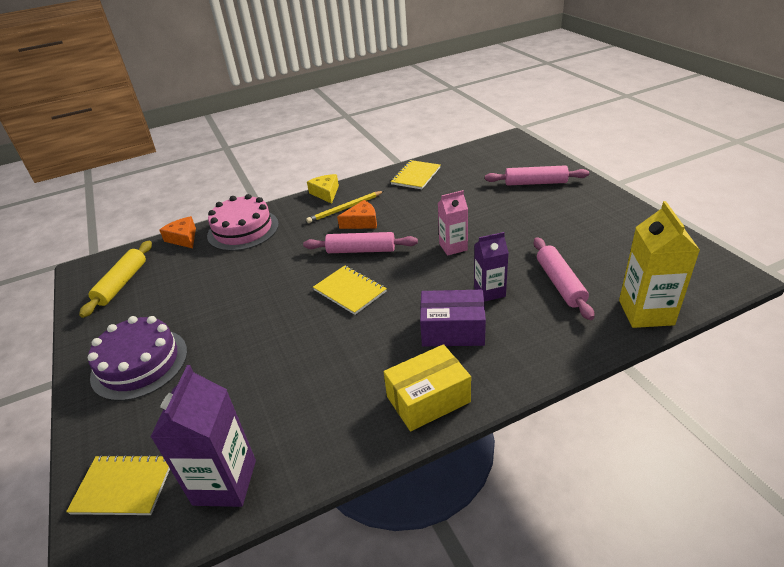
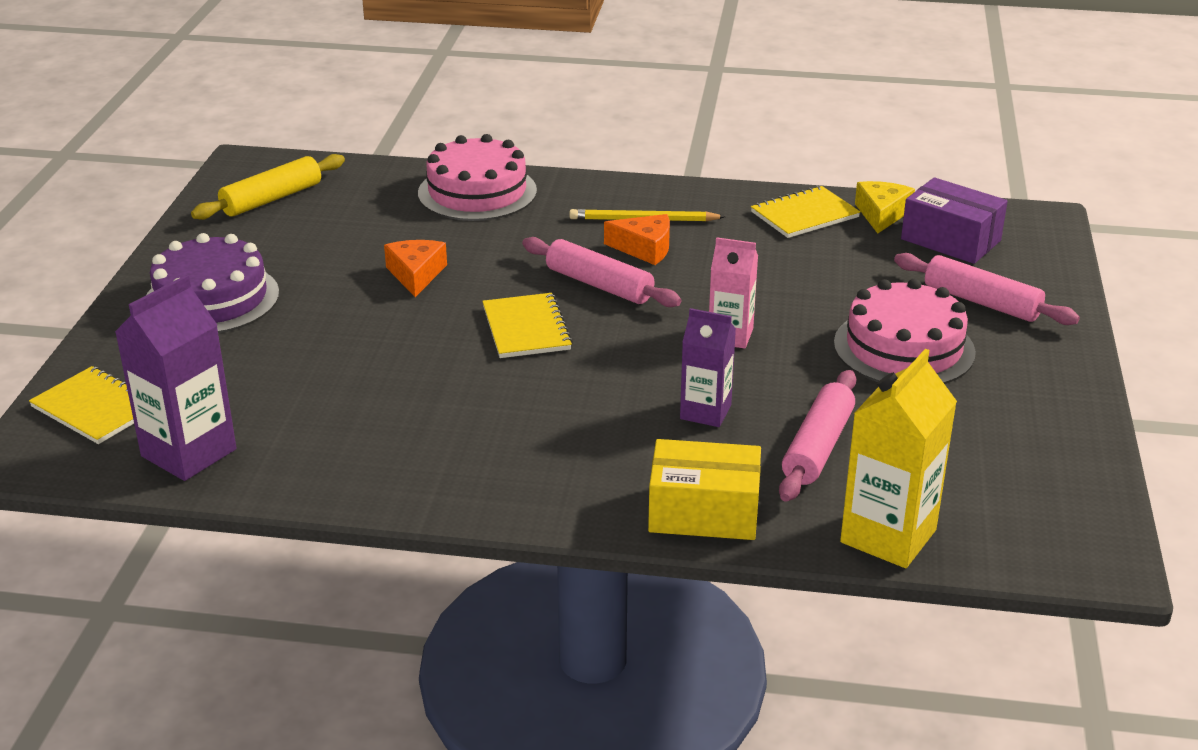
camera: 30 degrees right, 5 degrees down
orange cheese [159,216,196,248] -> orange cheese moved to [384,240,447,297]
yellow cheese [307,174,339,204] -> yellow cheese moved to [855,181,915,234]
yellow box [384,344,471,431] -> yellow box moved to [648,439,761,540]
purple box [420,290,486,346] -> purple box moved to [901,177,1008,264]
none -> pink cake [834,279,976,384]

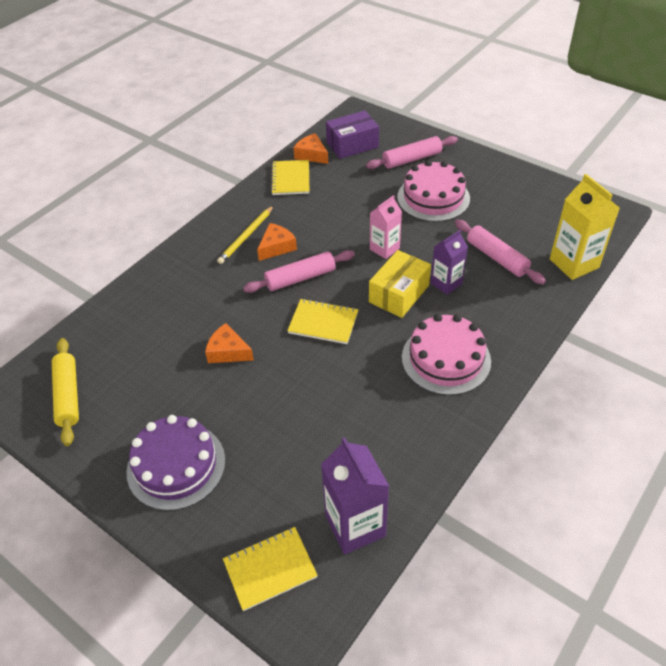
camera: 60 degrees left, 15 degrees up
pink cake [418,134,537,221] -> pink cake moved to [402,314,491,395]
yellow box [648,439,761,540] -> yellow box moved to [369,250,431,318]
yellow cheese [855,181,915,234] -> orange cheese [294,133,328,164]

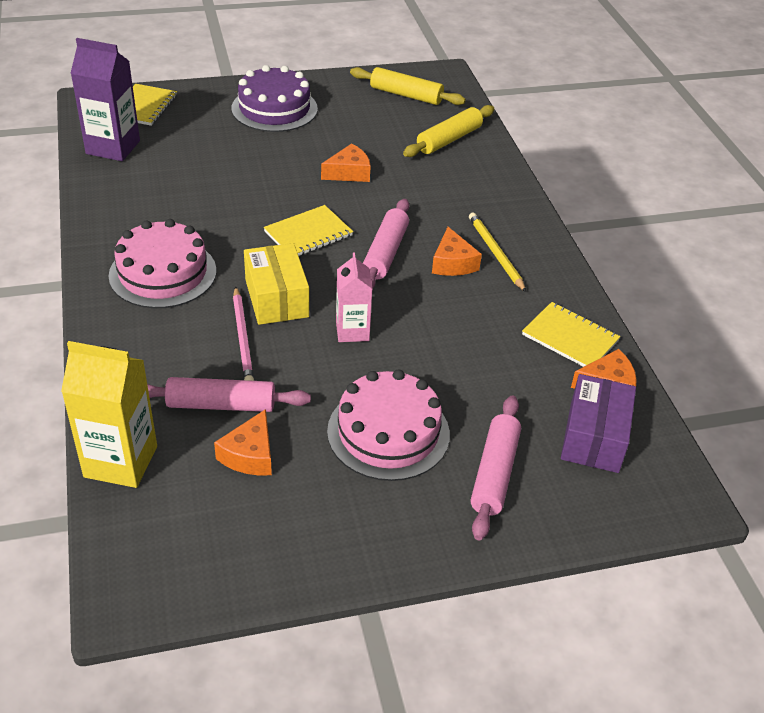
camera: 125 degrees right, 5 degrees down
purple carton [431,230,468,295] -> pink pencil [233,287,254,381]
none -> orange cheese [214,409,272,476]
none -> yellow rolling pin [403,105,494,157]

